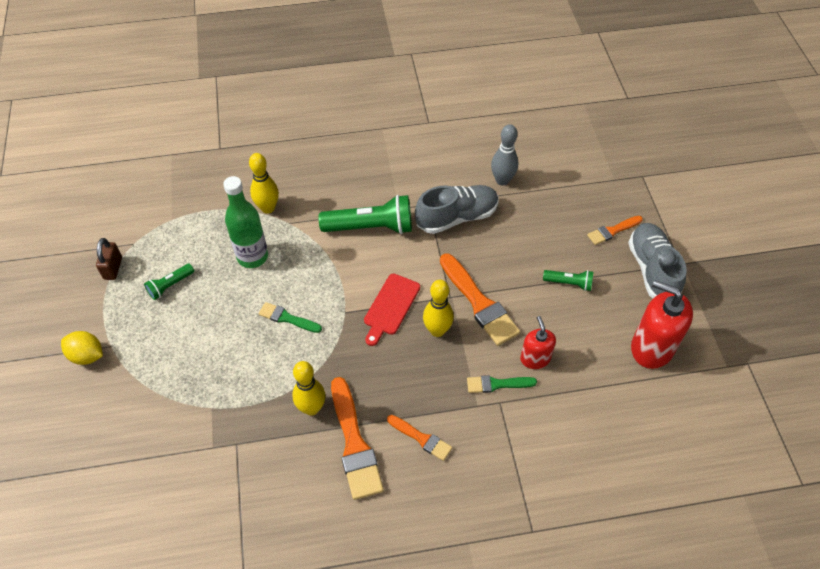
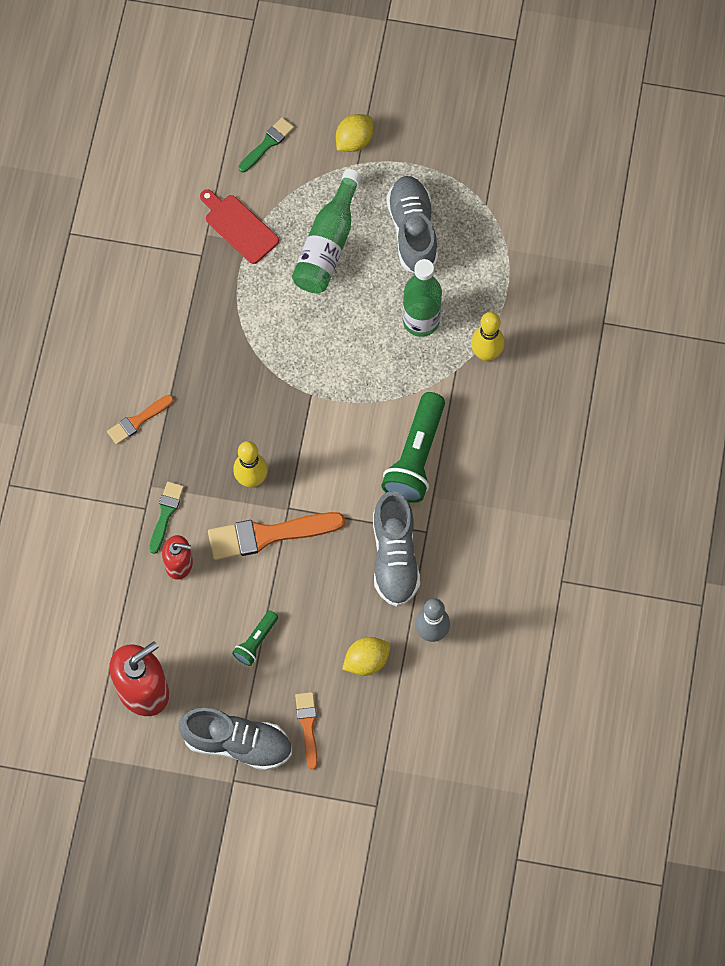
camera: 110 degrees right, 15 degrees up
brown padlock [96,238,122,280] -> none
green flashlight [144,264,194,300] -> grey shoe [387,176,438,273]
green brush [259,302,322,333] -> green brush moved to [238,117,294,172]
yellow bowling pin [292,361,326,416] -> none
orange brush [331,377,384,500] -> none
red cutting board [364,274,420,346] -> red cutting board moved to [200,189,279,264]
none -> green bottle [292,169,362,293]
none -> yellow lemon [342,637,390,676]

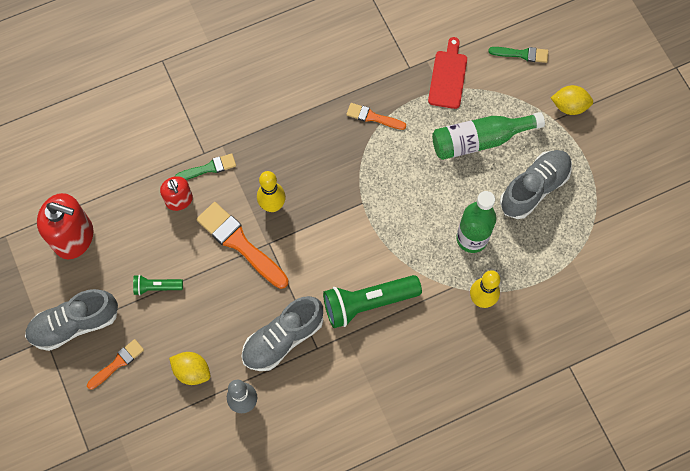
camera: 55 degrees right, 0 degrees up
orange brush [107,395,174,445] -> orange brush moved to [346,103,406,130]
grey shoe [179,708,292,771] -> grey shoe turned 90 degrees clockwise [25,289,118,351]

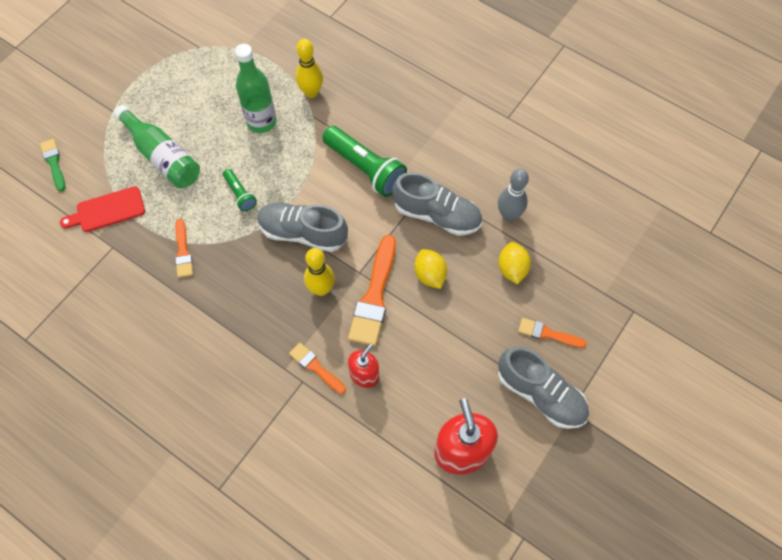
camera: 120 degrees left, 5 degrees down
green flashlight [133,275,183,296] -> green flashlight moved to [223,169,257,211]
green brush [175,153,236,180] -> orange brush [289,343,346,394]
grey shoe [500,150,572,219] -> grey shoe moved to [257,203,348,252]
yellow lemon [551,85,593,115] -> yellow lemon moved to [414,249,447,289]

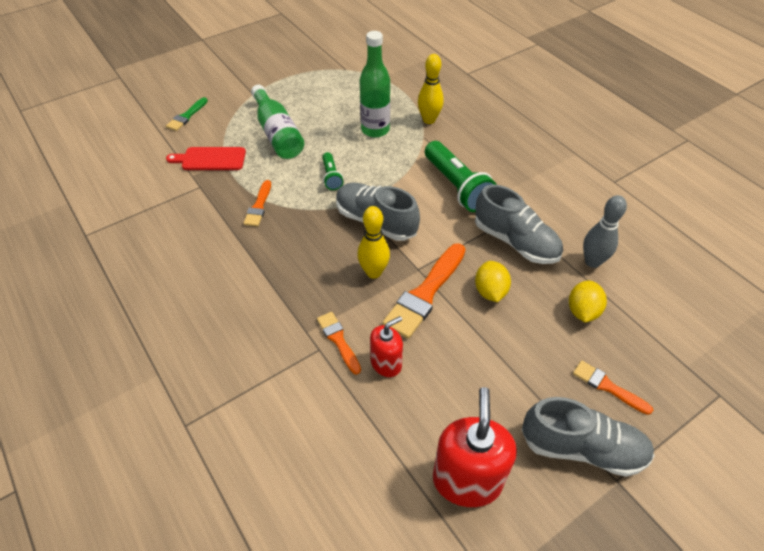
camera: 20 degrees right, 15 degrees down
green brush [40,139,65,192] -> green brush turned 150 degrees counterclockwise [166,97,208,131]
grey shoe [498,347,589,429] -> grey shoe turned 45 degrees counterclockwise [522,397,655,477]

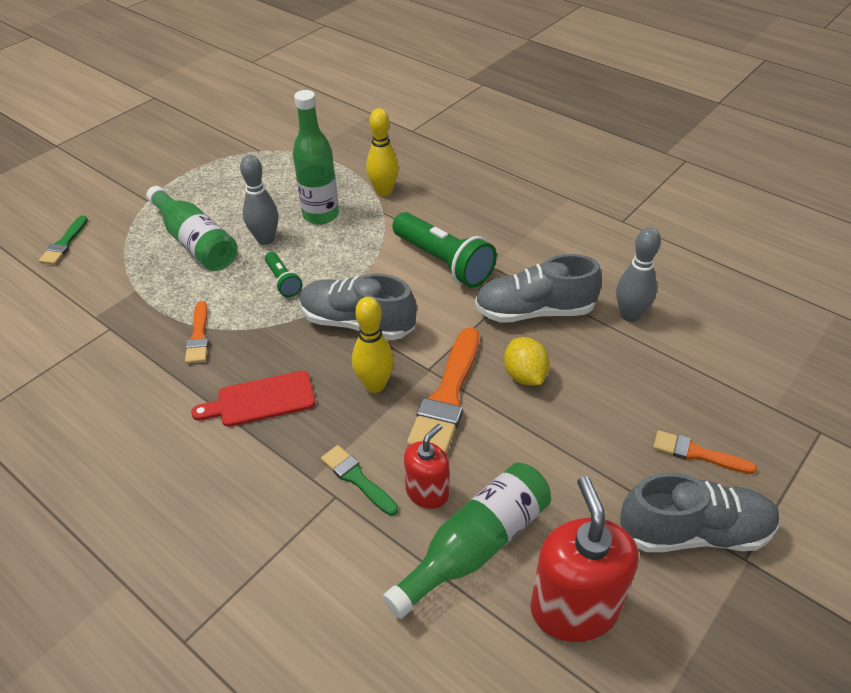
camera: 15 degrees left, 5 degrees down
red cutting board [166,147,246,170] -> red cutting board moved to [191,371,315,427]
orange brush [317,312,361,375] -> green brush [321,445,398,516]
grey shoe [475,184,563,264] -> grey shoe turned 150 degrees clockwise [475,254,602,323]
yellow lemon [569,280,607,323] -> none
none -> grey bowling pin [240,155,278,245]
none -> green bottle [383,462,551,619]

